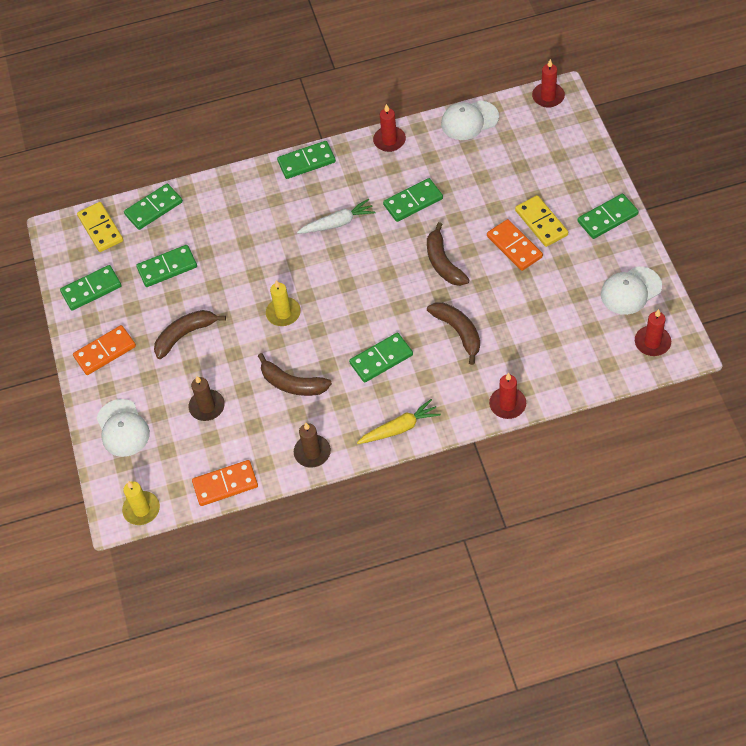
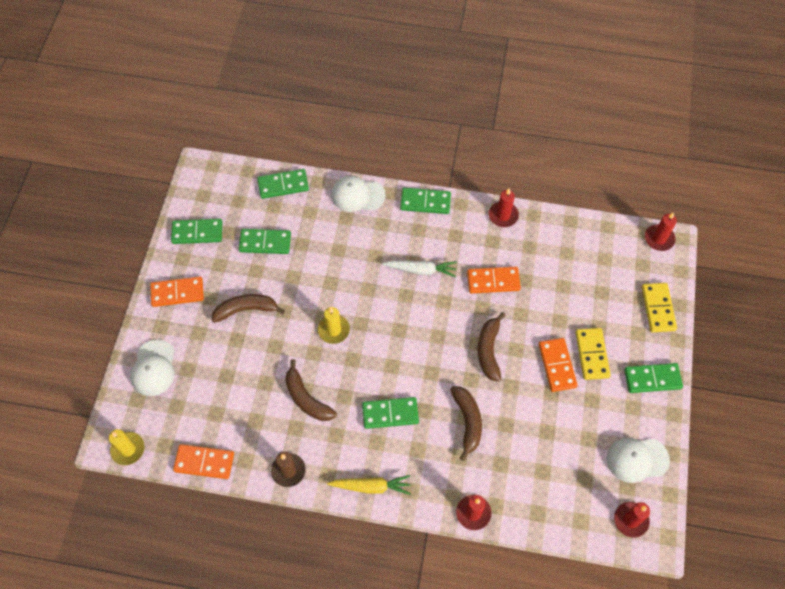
camera: 20 degrees right, 5 degrees up
yellow domino [77,202,123,252] -> yellow domino moved to [642,283,677,332]
brown candle [189,376,225,421] -> none
green domino [383,178,443,222] -> orange domino [467,267,521,293]
white cap [441,101,499,140] -> white cap moved to [331,176,386,212]

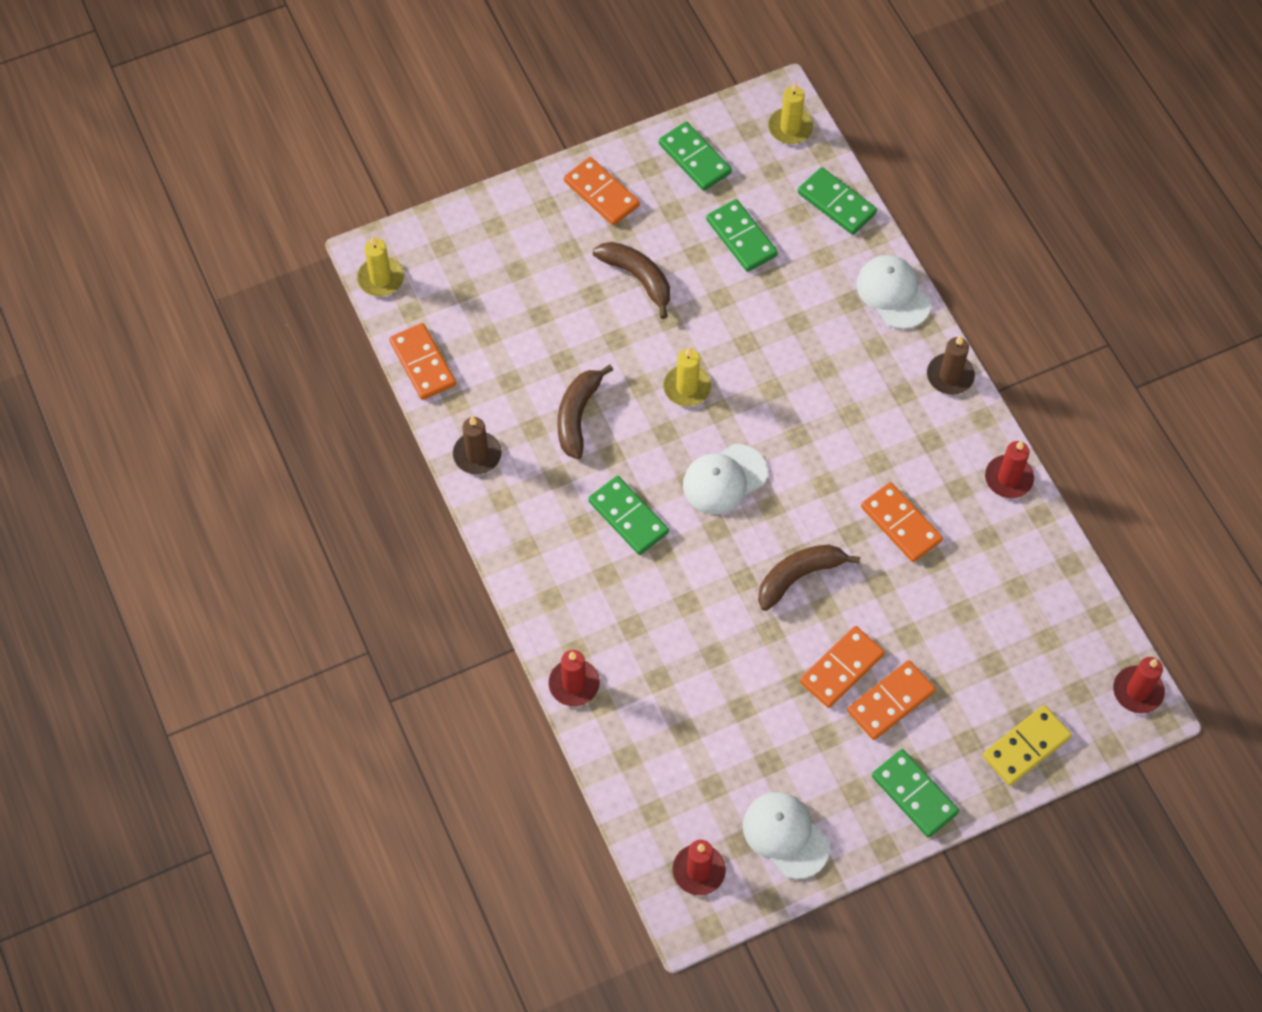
camera: 55 degrees right, 0 degrees up
white cap [130,340,175,396] -> white cap moved to [683,444,768,514]
yellow carrot [327,475,411,495] -> none
white carrot [382,260,457,277] -> none
green domino [400,188,451,214] -> brown candle [927,335,975,395]
brown banana [450,386,482,461] -> none
yellow domino [575,328,611,380] -> orange domino [847,660,936,740]
none -> yellow candle [768,81,813,144]

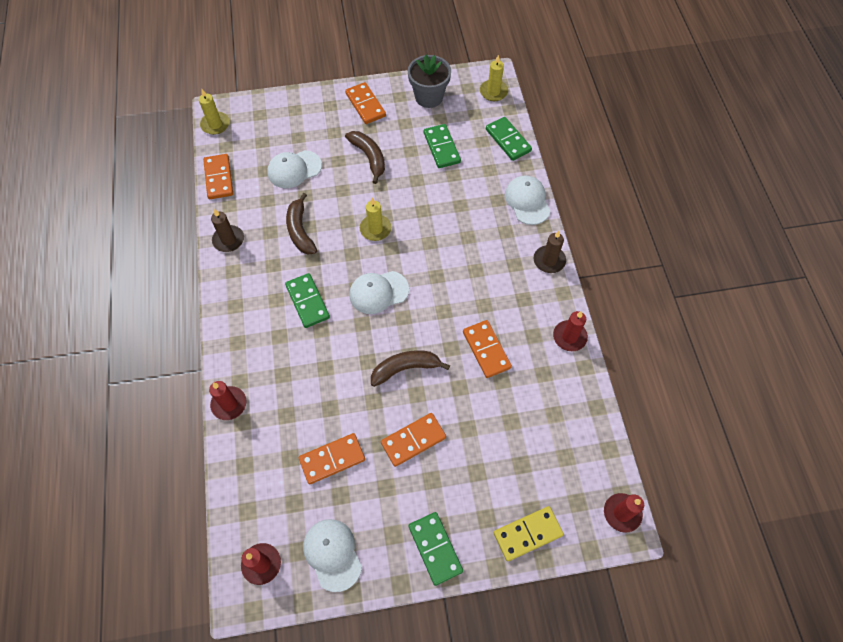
camera: 15 degrees right, 0 degrees up
brown banana [557,364,613,459] -> brown banana turned 45 degrees counterclockwise [286,193,317,255]
green domino [659,122,732,191] -> grey flower pot [408,55,451,108]
orange domino [847,660,936,740] -> orange domino moved to [299,433,365,484]
none -> white cap [267,150,322,188]

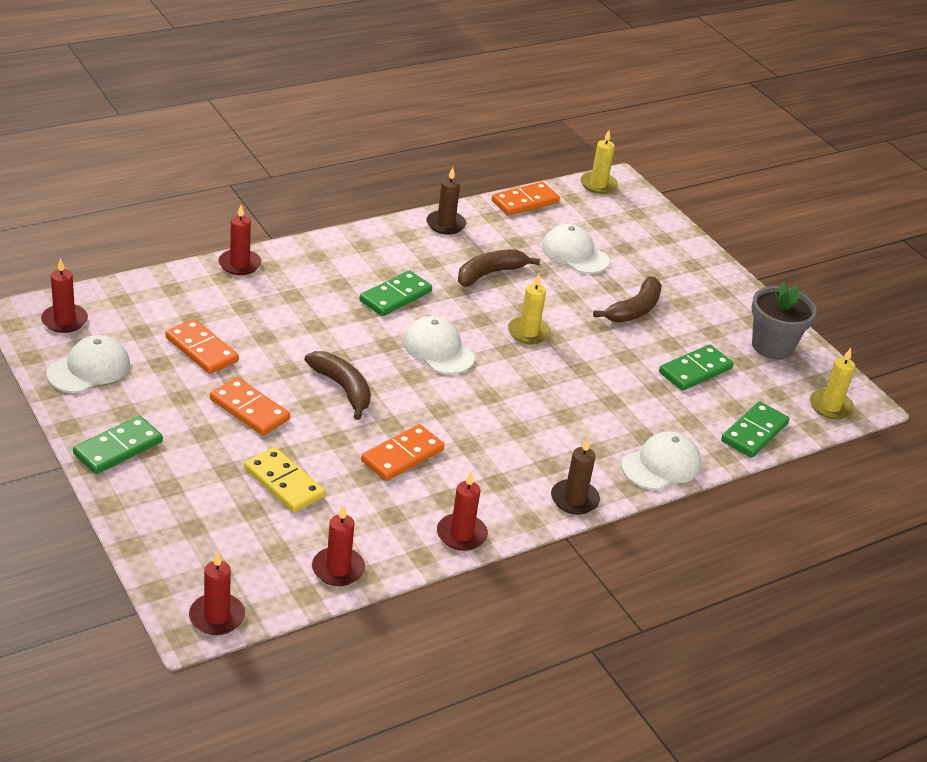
camera: 65 degrees right, 25 degrees down
orange domino [345,82,386,124] -> none
yellow domino [494,506,564,561] -> yellow domino moved to [244,447,325,513]
none -> red candle [312,505,365,586]

